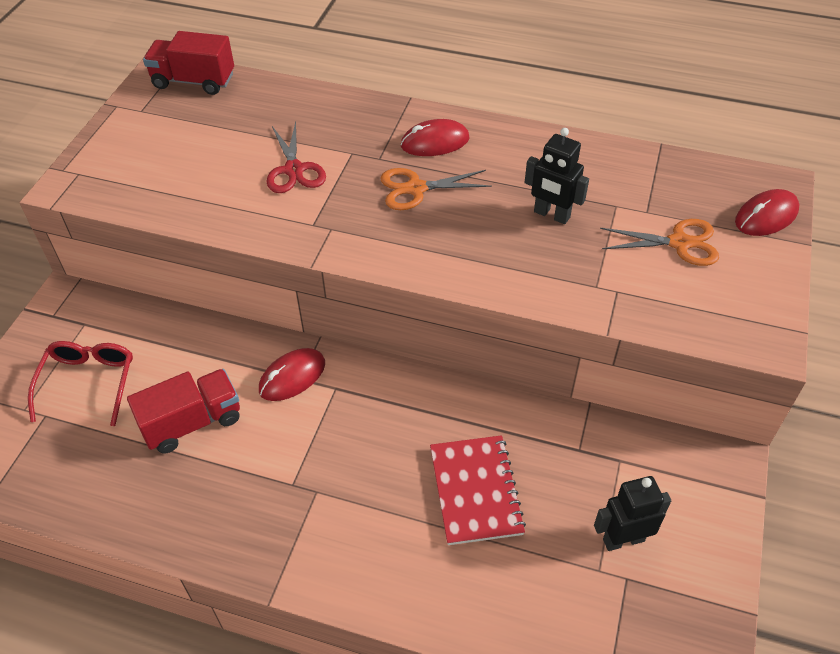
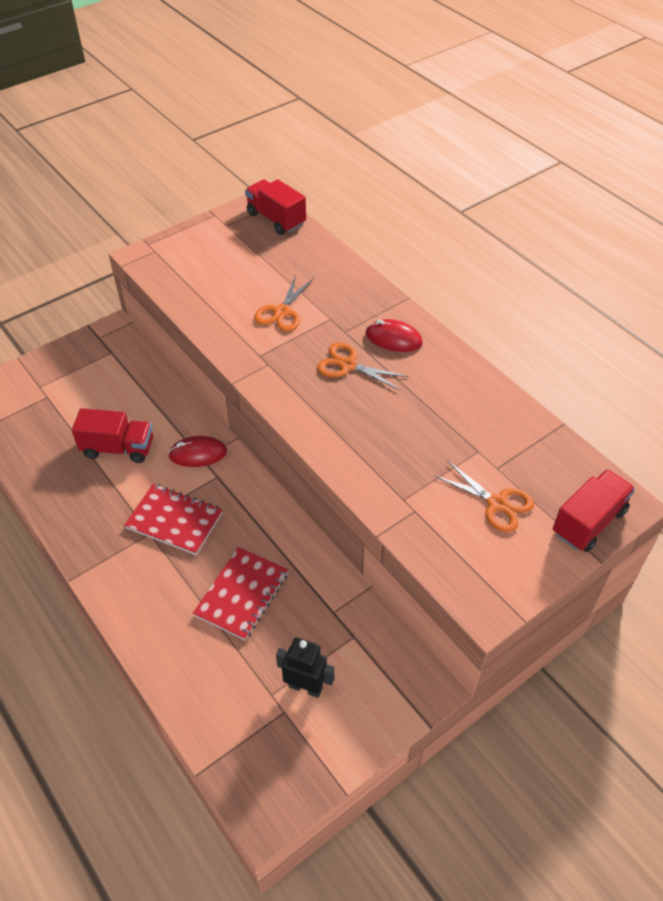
camera: 35 degrees right, 0 degrees up
red glasses [28,341,133,426] -> none
red scissors [266,122,326,193] -> orange scissors [254,275,314,332]
black robot [525,128,589,224] -> none
red mouse [735,189,800,236] -> red truck [553,469,635,552]
none -> red notebook [124,484,223,555]

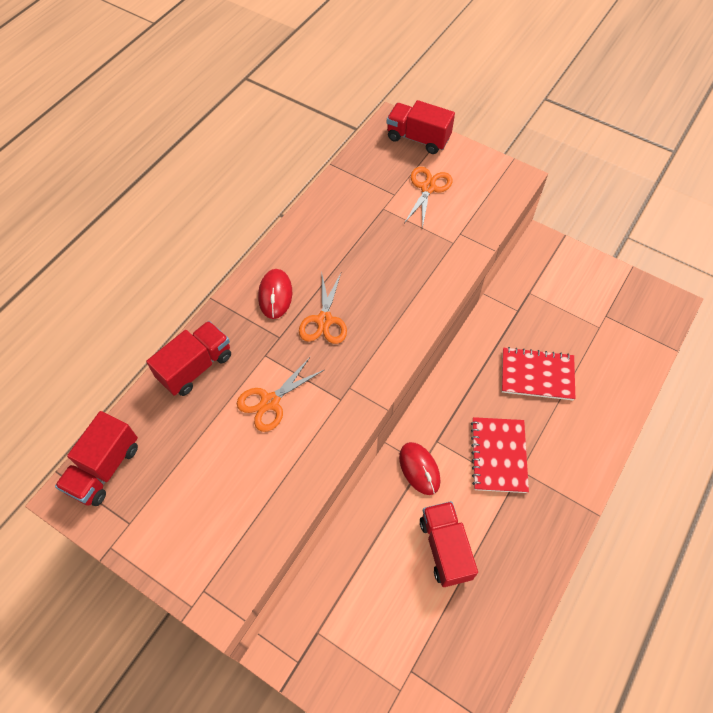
camera: 110 degrees left, 10 degrees up
orange scissors [254,275,314,332] -> orange scissors turned 135 degrees clockwise [237,356,324,432]
black robot [276,637,335,698] -> none
none -> red truck [146,321,231,396]

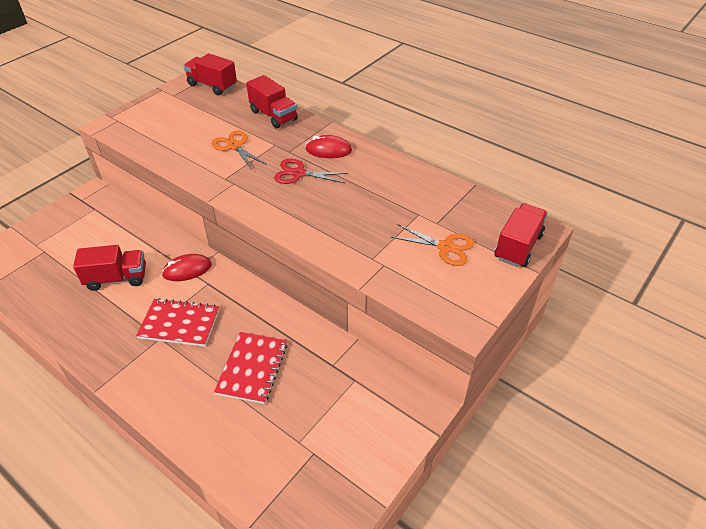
camera: 95 degrees right, 15 degrees down
orange scissors [299,273,347,344] -> red scissors [274,159,349,184]

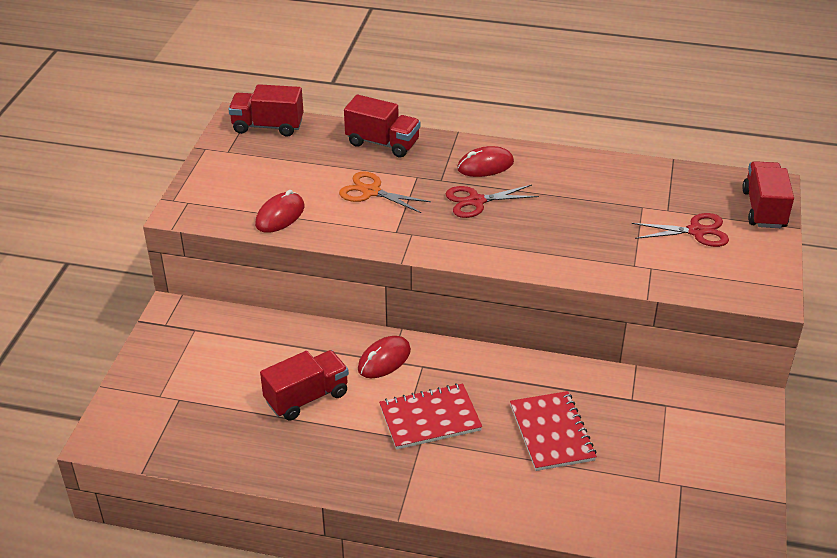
camera: 25 degrees left, 5 degrees down
orange scissors [391,224,474,266] -> red scissors [632,213,729,247]
none -> red mouse [255,190,304,233]

